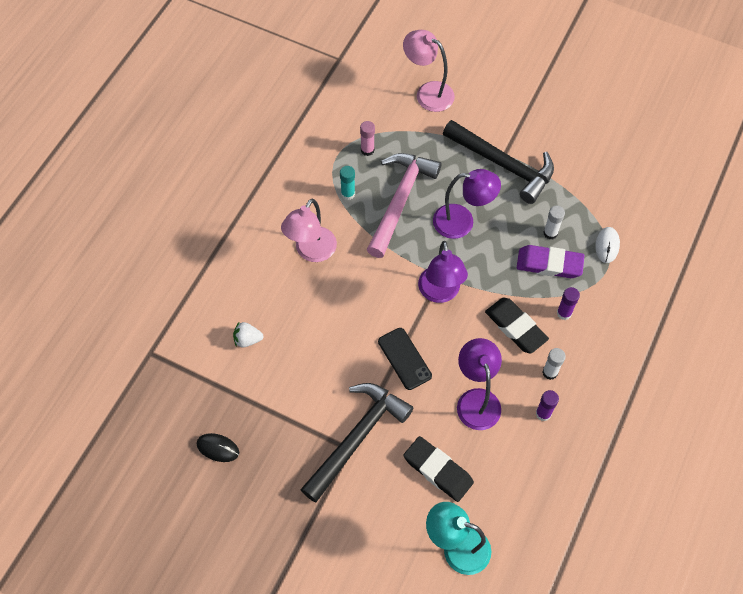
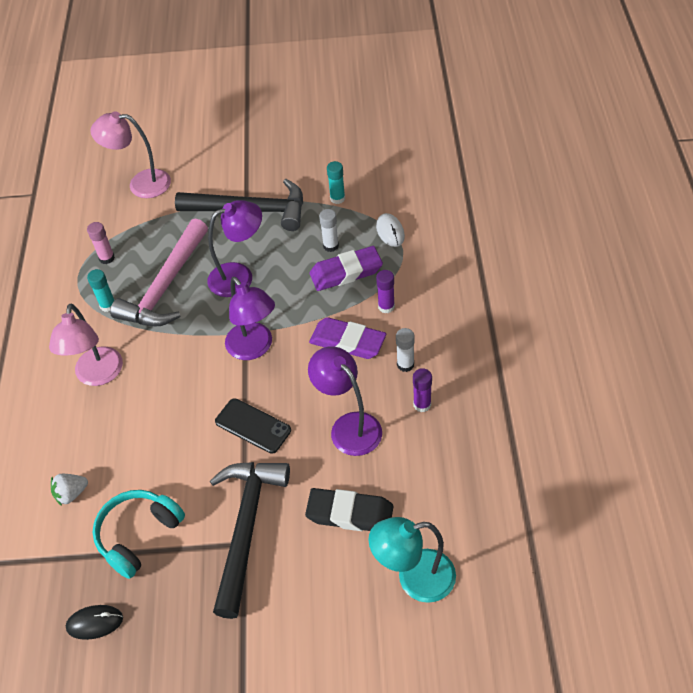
camera: 25 degrees left, 10 degrees down
pink hammer [367,153,441,258] -> pink hammer turned 150 degrees counterclockwise [110,219,208,326]
black eraser [485,298,549,353] -> purple eraser [309,317,386,359]
none -> turquoise headphones [93,490,185,579]
none -> turquoise glue stick [327,161,345,204]

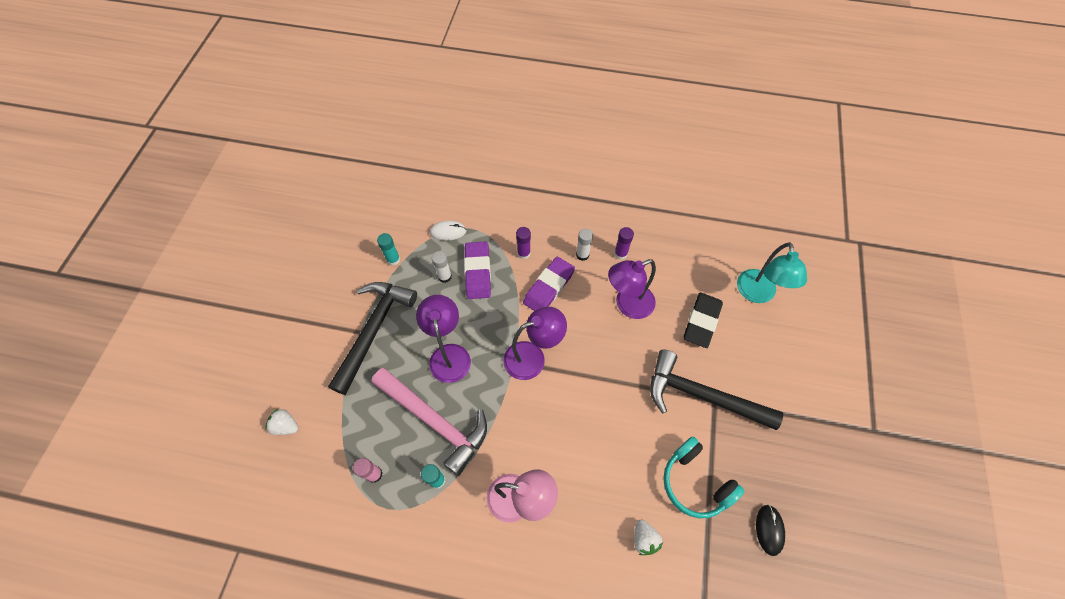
camera: 80 degrees left, 10 degrees up
pink lamp [90,112,171,198] -> white strawberry [265,409,299,435]
black phone [215,398,291,454] -> none

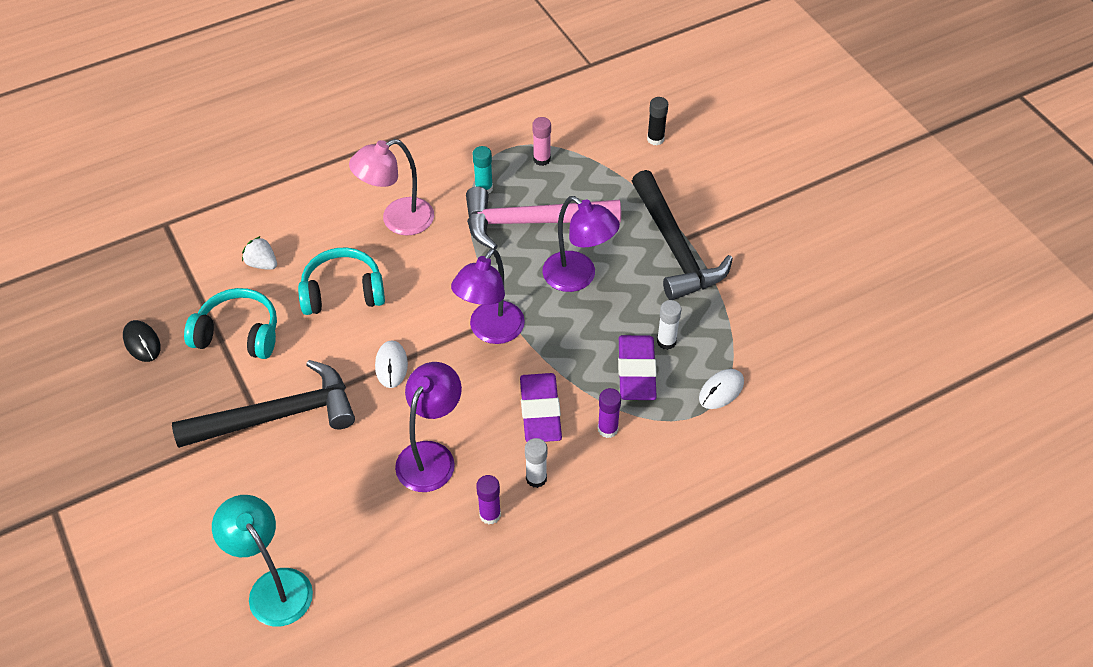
camera: 140 degrees right, 10 degrees down
white strawberry [265,409,299,435] -> black glue stick [647,97,668,145]
turquoise glue stick [377,233,400,266] -> none
purple eraser [464,241,491,299] -> purple eraser turned 45 degrees clockwise [618,335,657,400]
black eraser [684,292,723,348] -> none
none -> turquoise headphones [298,248,385,315]
none -> white mouse [375,341,408,388]

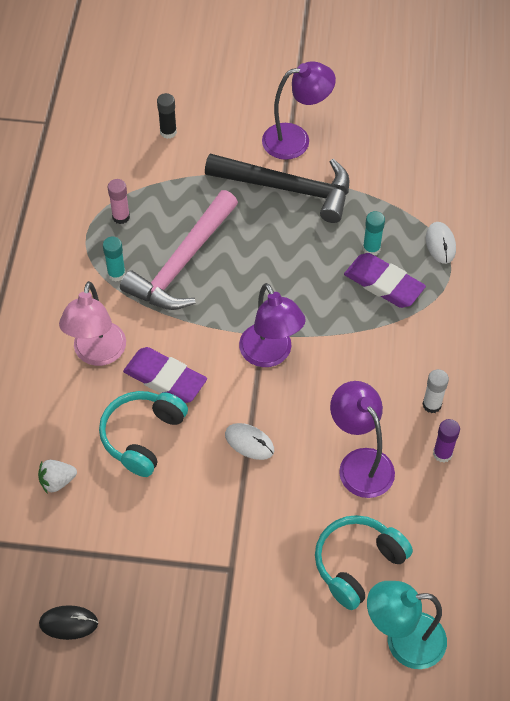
camera: 55 degrees left, 5 degrees up
black hammer [172,360,355,448] -> none
turquoise headphones [184,288,277,359] -> turquoise headphones moved to [315,515,413,610]
purple eraser [520,373,562,442] -> purple eraser moved to [123,347,207,403]
purple lamp [542,196,620,292] -> purple lamp moved to [262,61,336,160]
purple glue stick [598,388,621,438] -> none
white glue stick [657,300,682,350] -> turquoise glue stick [363,211,385,256]

